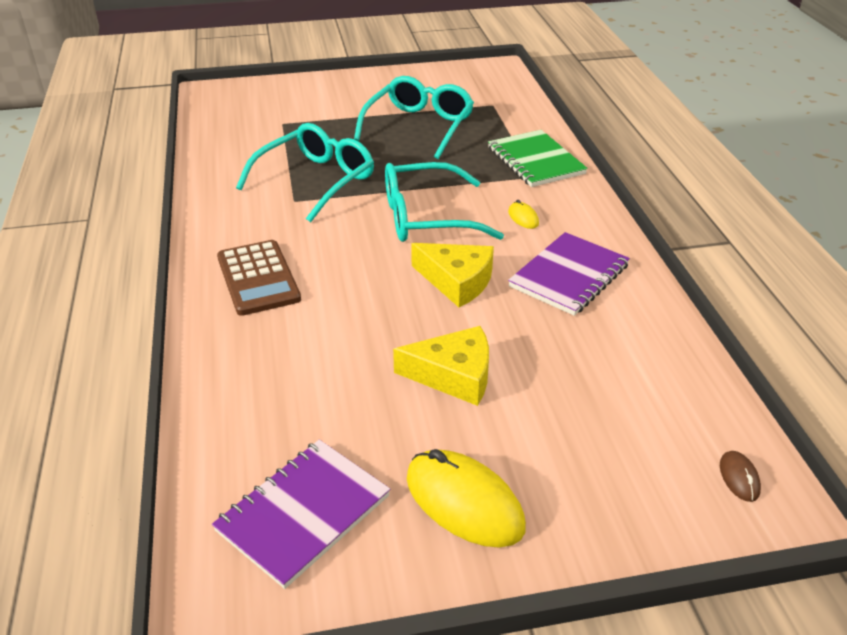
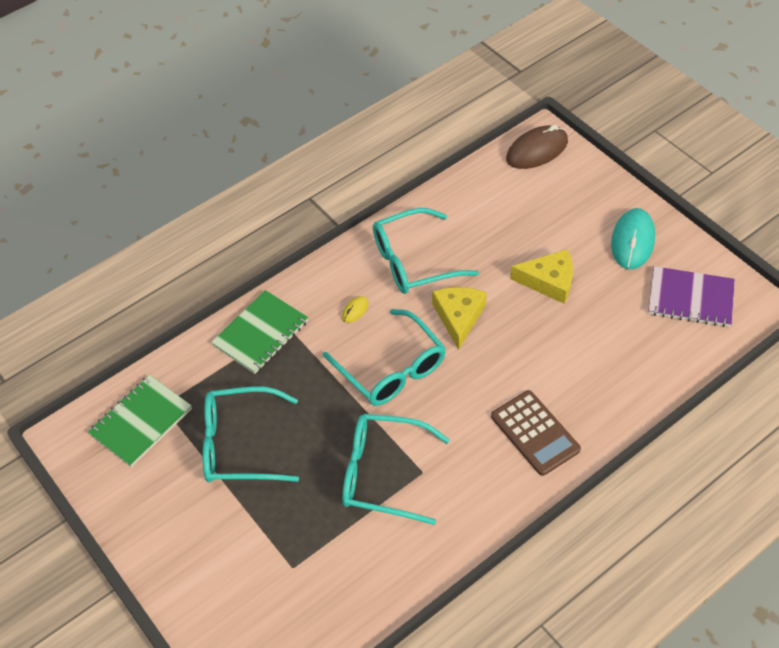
camera: 115 degrees left, 15 degrees up
brown calculator [217,240,301,316] -> brown calculator turned 105 degrees clockwise [491,390,581,476]
yellow cheese [393,326,489,406] -> yellow cheese turned 120 degrees clockwise [510,249,573,304]
yellow mouse [407,449,526,547] -> turquoise mouse [611,208,655,269]
purple notebook [508,232,630,316] -> turquoise glasses [373,208,479,294]
brown mouse [720,451,761,502] -> brown mouse [506,125,568,169], size x2.21
none -> green notebook [88,375,192,467]

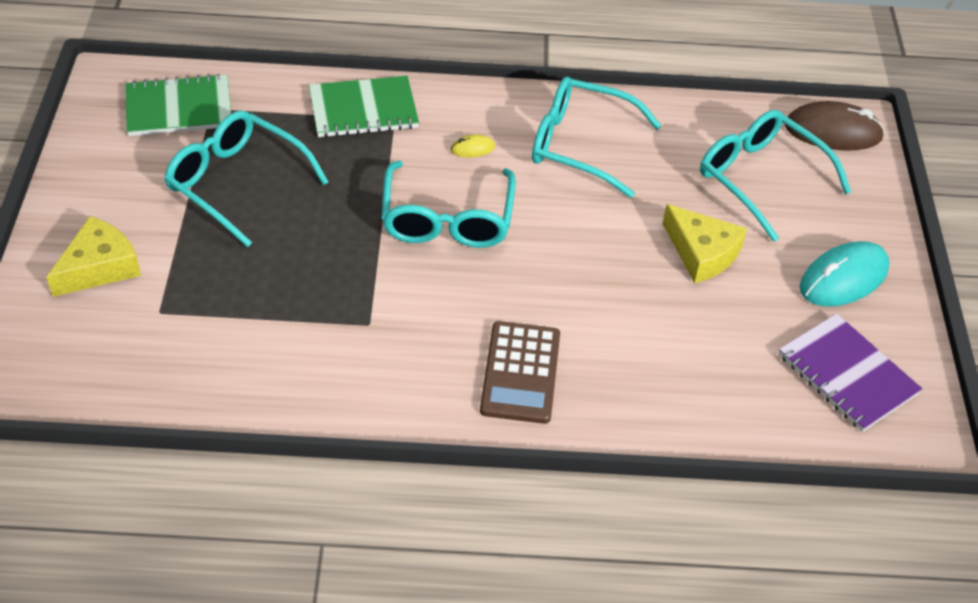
camera: 35 degrees right, 5 degrees down
turquoise glasses [342,414,450,525] -> turquoise glasses moved to [700,110,851,242]
yellow cheese [432,287,487,350] -> yellow cheese moved to [46,216,141,297]

